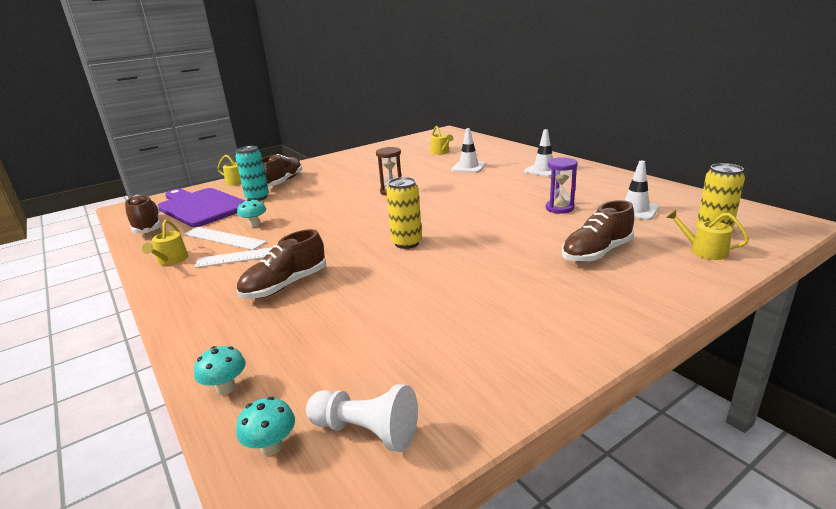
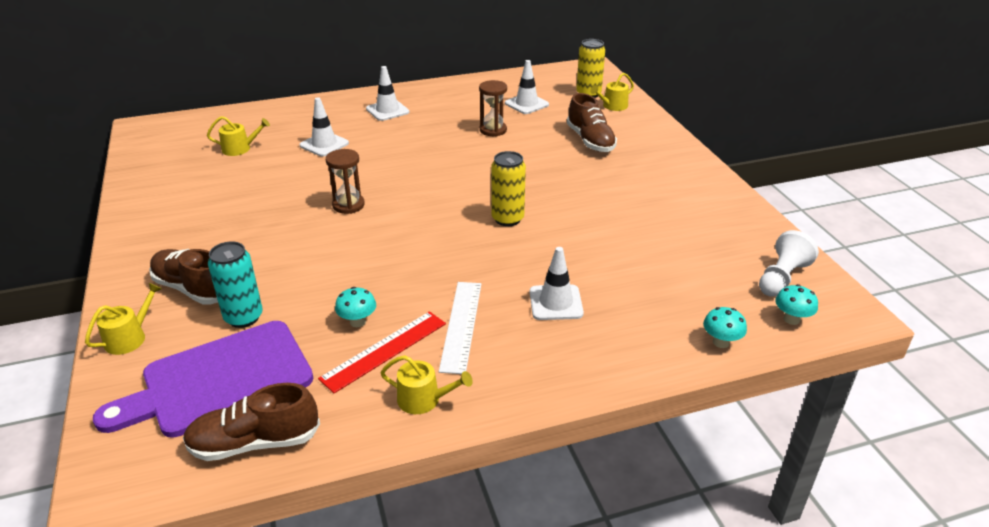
camera: 75 degrees left, 10 degrees up
white ruler [184,227,267,250] -> red ruler [318,311,446,393]
brown shoe [236,229,326,299] -> white traffic cone [530,247,584,320]
purple hourglass [546,157,578,214] -> brown hourglass [479,80,507,136]

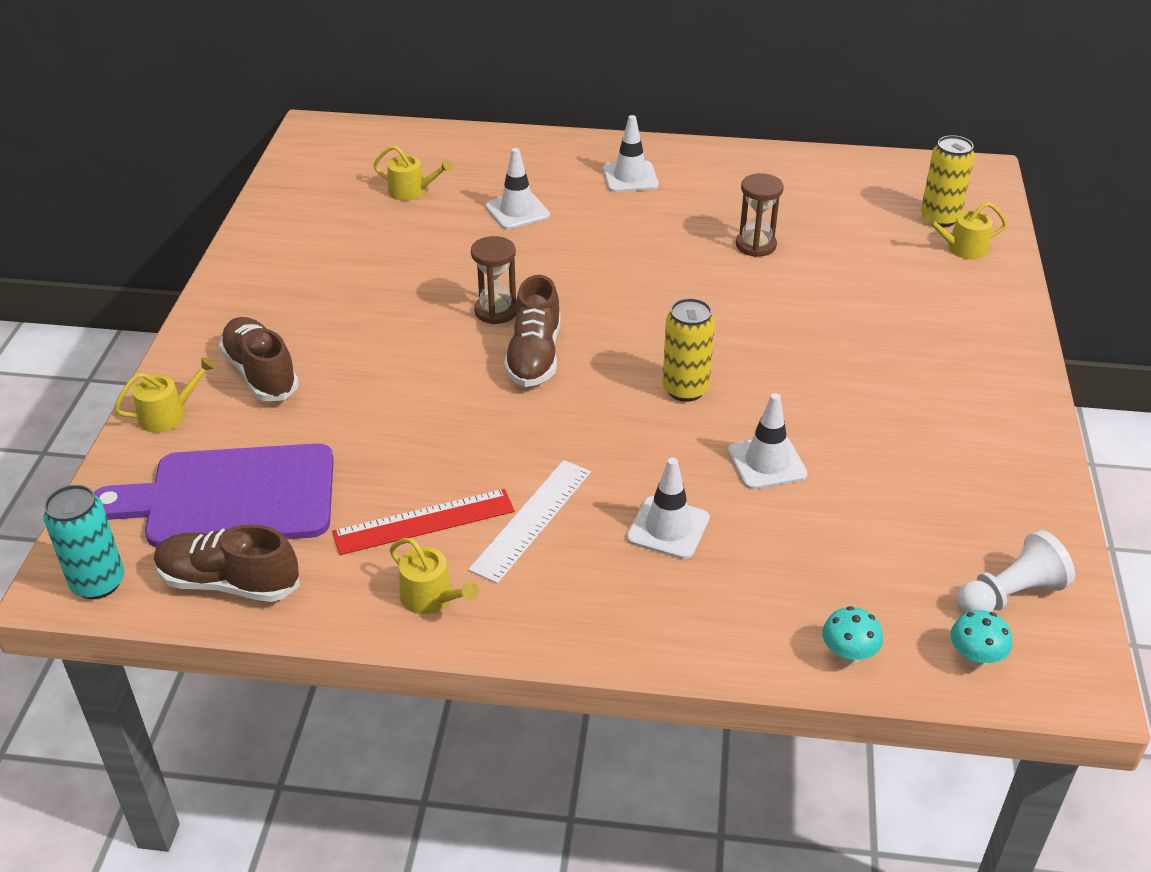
camera: 25 degrees right, 5 degrees up
turquoise can [208,241,263,328] -> turquoise can moved to [44,485,124,599]
turquoise mushroom [335,287,376,327] -> none
white traffic cone [505,60,549,114] -> white traffic cone moved to [728,393,807,490]
brown shoe [567,93,617,152] -> brown shoe moved to [504,275,560,387]

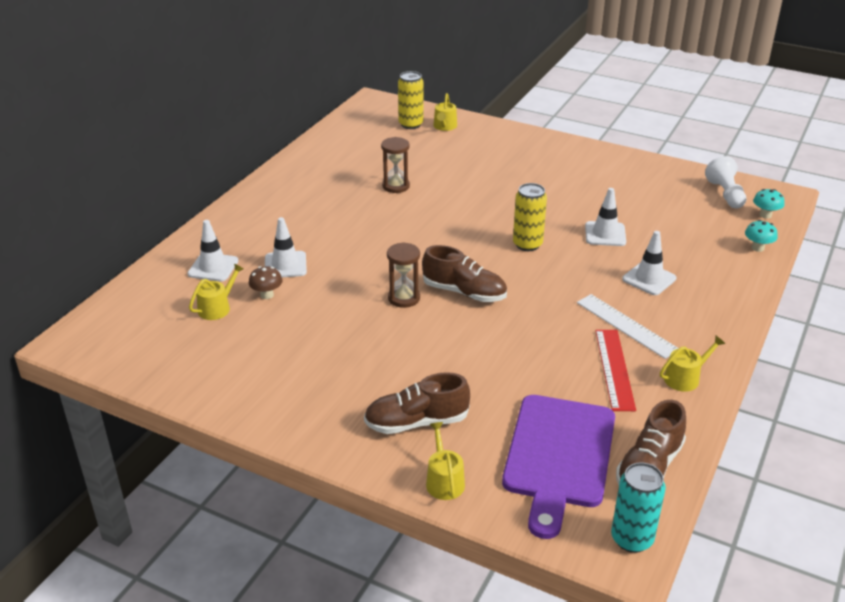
camera: 70 degrees left, 5 degrees down
white traffic cone [603,115,659,192] -> white traffic cone moved to [188,220,238,281]
none -> brown mushroom [249,266,283,299]

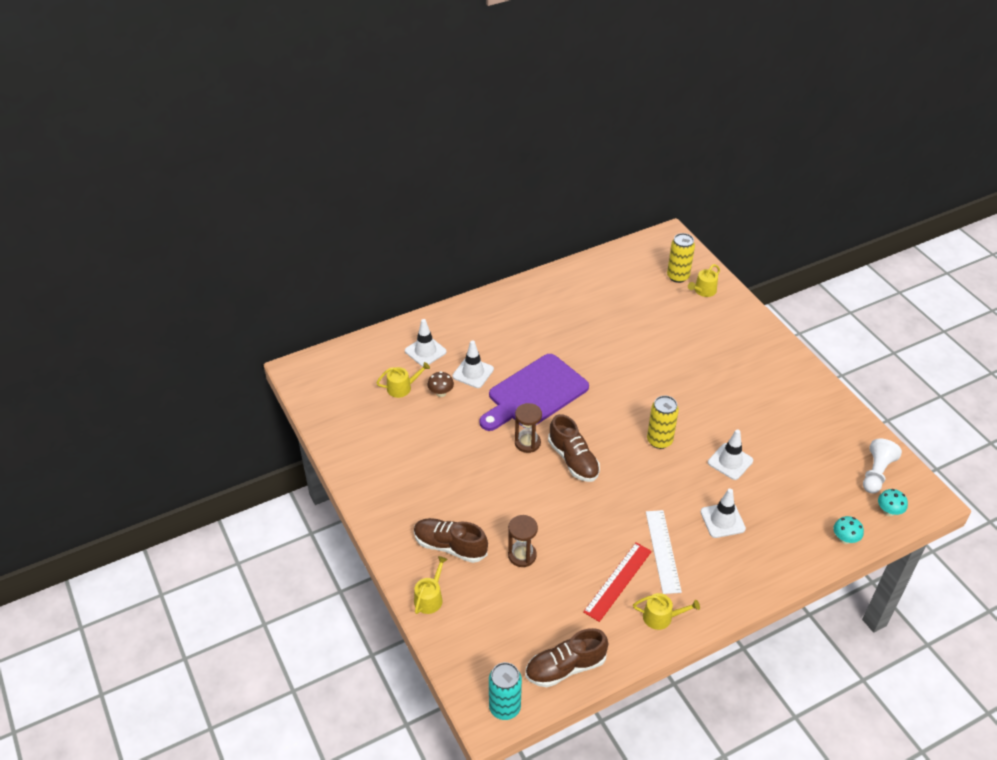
camera: 35 degrees right, 10 degrees up
brown hourglass [381,137,410,193] -> brown hourglass moved to [508,515,538,567]
purple cutting board [502,395,615,539] -> purple cutting board moved to [479,354,589,431]

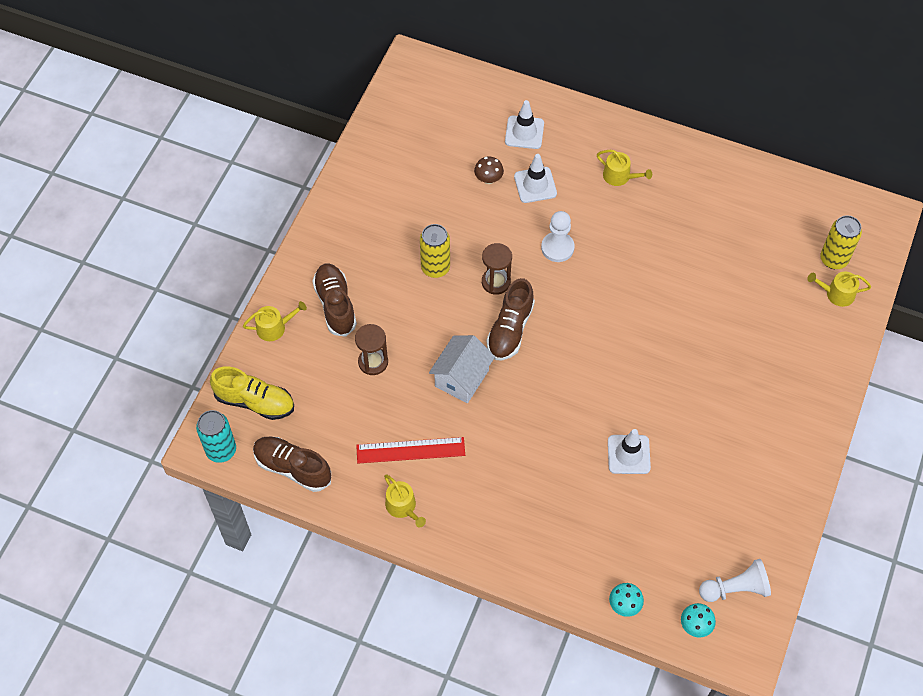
camera: 50 degrees right, 15 degrees up
yellow watering can [376,362,430,398] -> yellow watering can moved to [597,150,652,186]
purple cutting board [479,354,589,431] -> white pawn [541,211,574,262]
white ruler [646,510,682,594] -> none
yellow can [647,396,679,449] -> yellow can moved to [420,224,450,278]
white traffic cone [701,488,746,538] -> none
none -> yellow shoe [210,366,294,420]
none -> white house [429,335,495,403]

